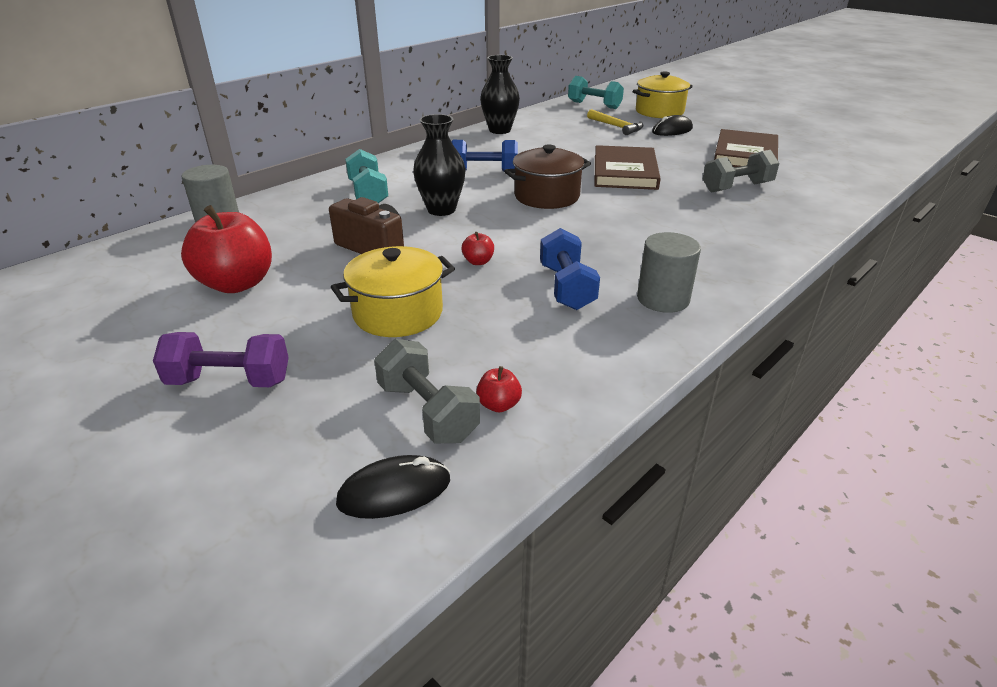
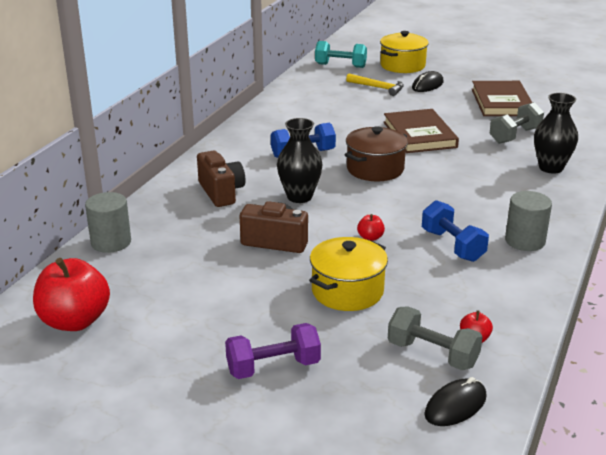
camera: 20 degrees left, 5 degrees down
red apple [181,205,272,293] -> red apple moved to [33,258,110,331]
turquoise dumbbell [345,149,388,203] -> brown camera [197,150,245,207]
black vase [480,55,520,134] -> black vase moved to [534,93,578,174]

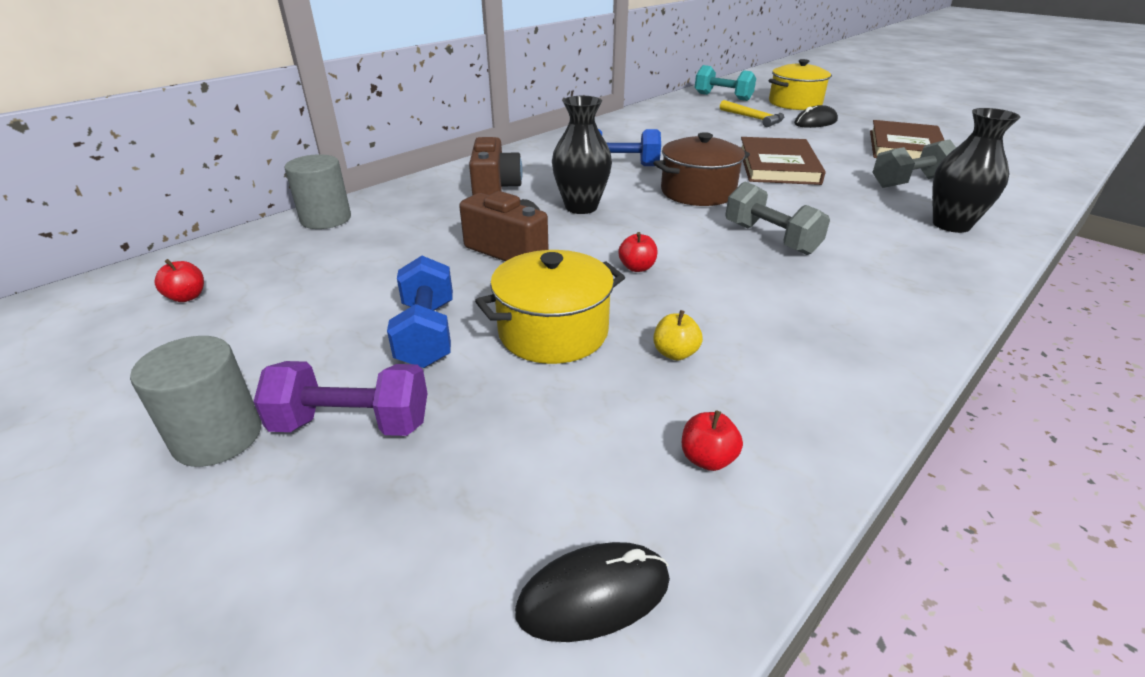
camera: 20 degrees right, 5 degrees up
red apple [33,258,110,331] -> red apple [154,259,204,302], size x0.42
grey dumbbell [388,306,483,370] -> grey dumbbell moved to [725,181,830,255]
blue dumbbell [422,200,489,262] -> blue dumbbell moved to [387,256,453,368]
grey cylinder [505,191,552,251] -> grey cylinder moved to [130,336,261,467]
none -> yellow apple [653,310,703,361]

